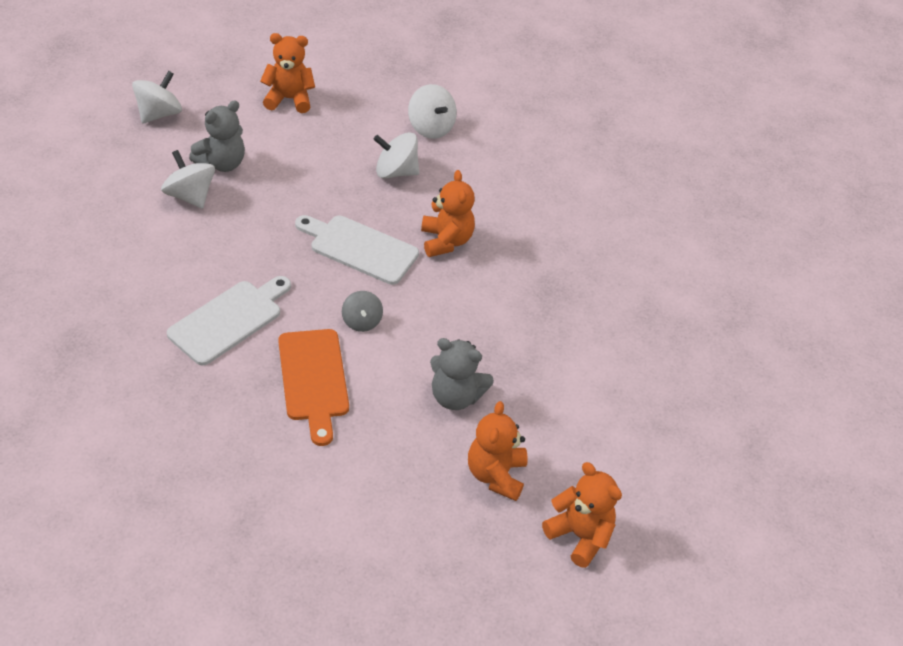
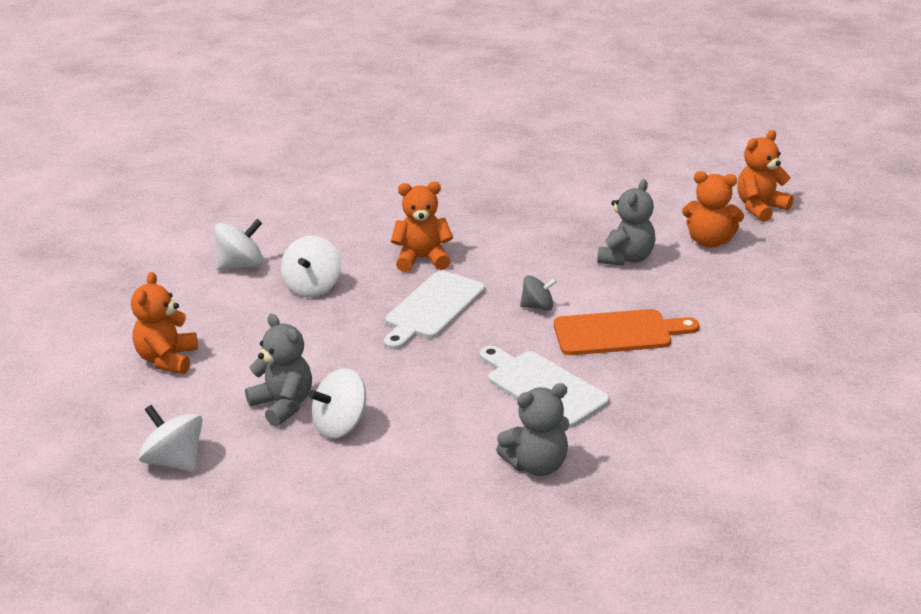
camera: 80 degrees left, 15 degrees down
none -> grey teddy bear [496,383,570,476]

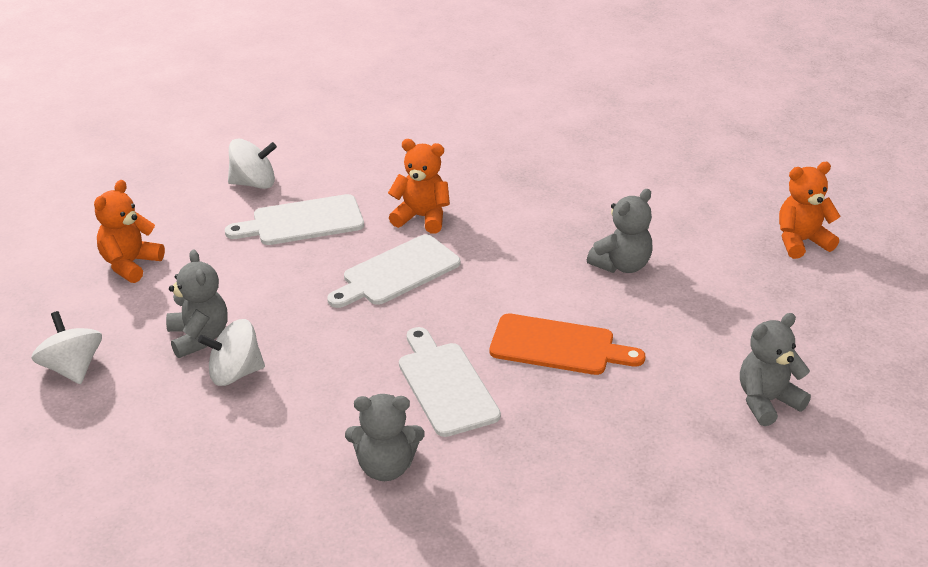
camera: 20 degrees right, 5 degrees up
white spinning top [281,236,341,297] -> white cutting board [225,194,364,245]
grey spinning top [520,275,557,311] -> none
orange teddy bear [682,171,744,248] -> none
none -> grey teddy bear [740,313,811,426]

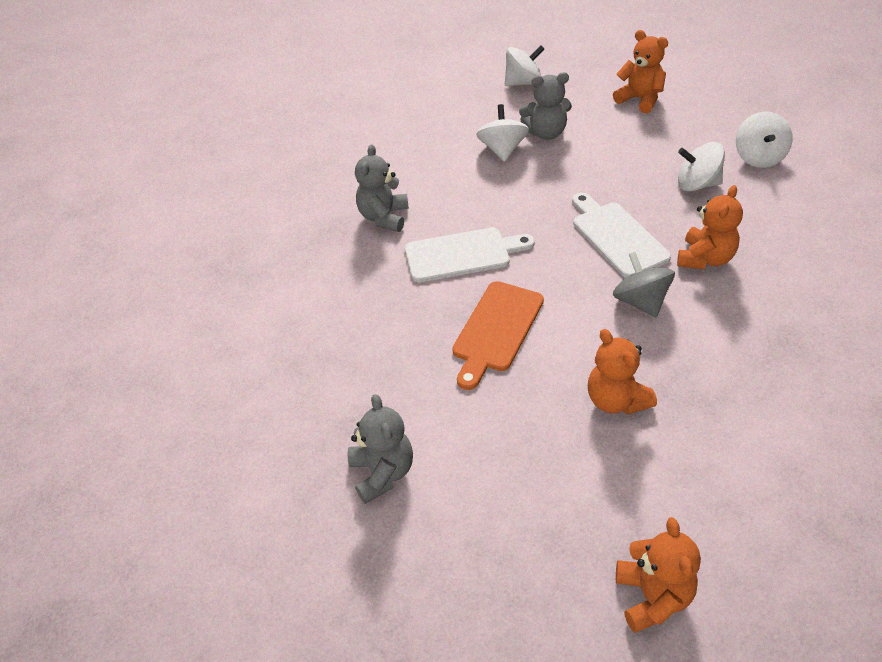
camera: 105 degrees right, 10 degrees up
white cutting board [225,194,364,245] -> white spinning top [678,142,725,192]
grey teddy bear [587,189,653,273] -> orange teddy bear [588,329,657,415]
none -> grey spinning top [613,252,675,317]

